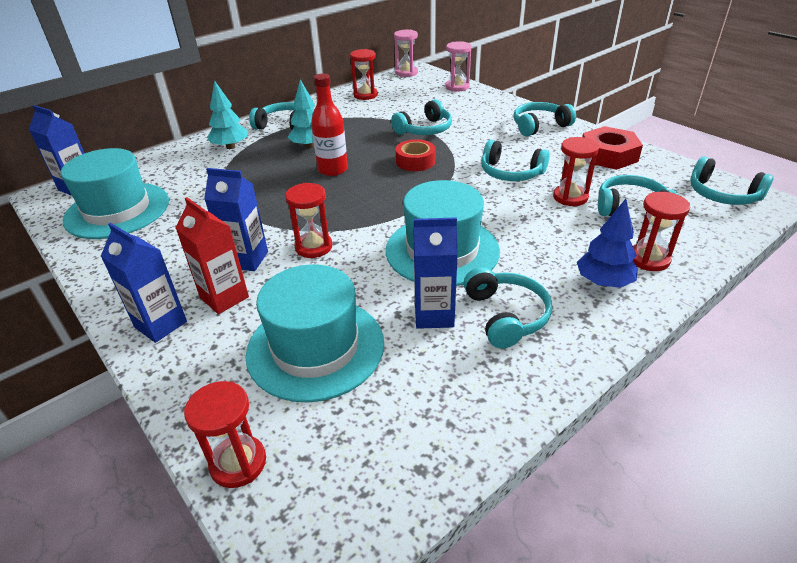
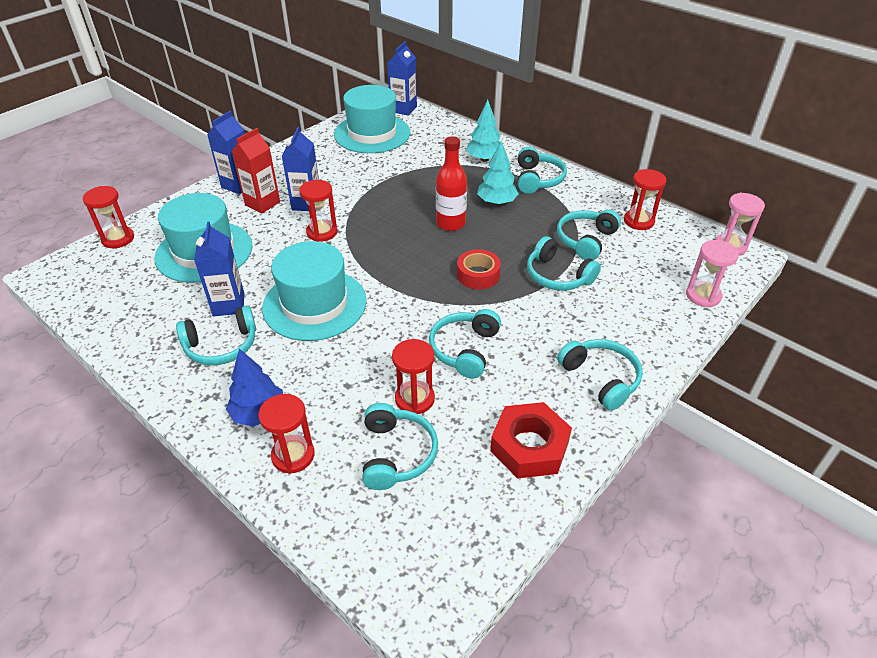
camera: 80 degrees right, 5 degrees up
turquoise headphones [690,156,774,205] -> turquoise headphones moved to [557,210,621,260]

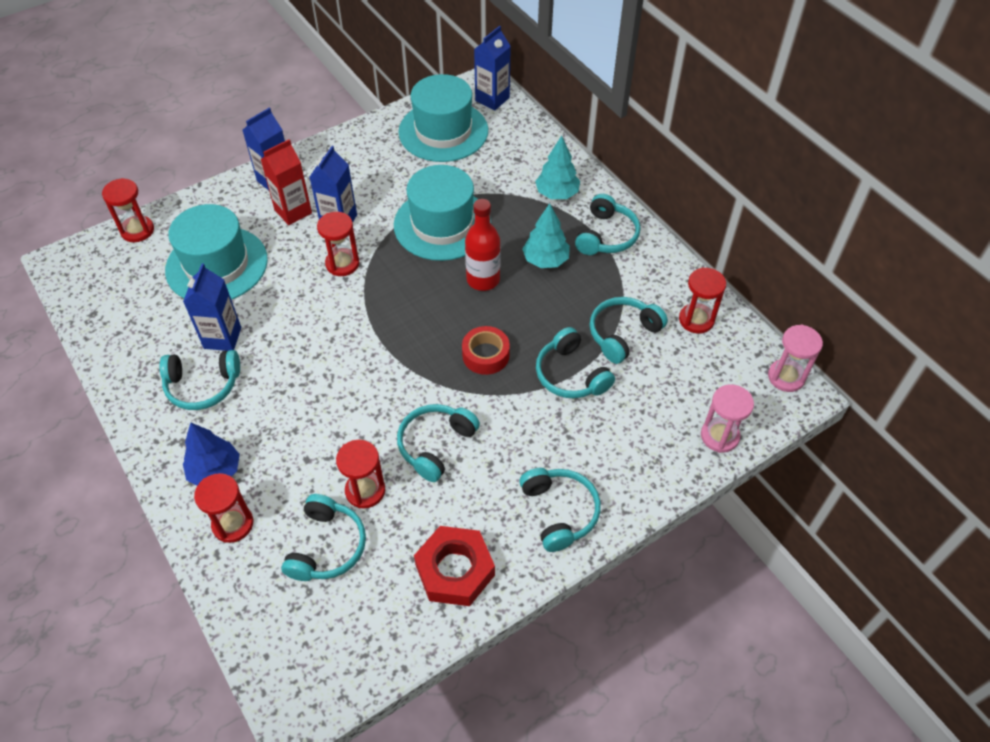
camera: 15 degrees right, 10 degrees up
turquoise hat [262,241,367,341] -> turquoise hat moved to [394,165,491,261]

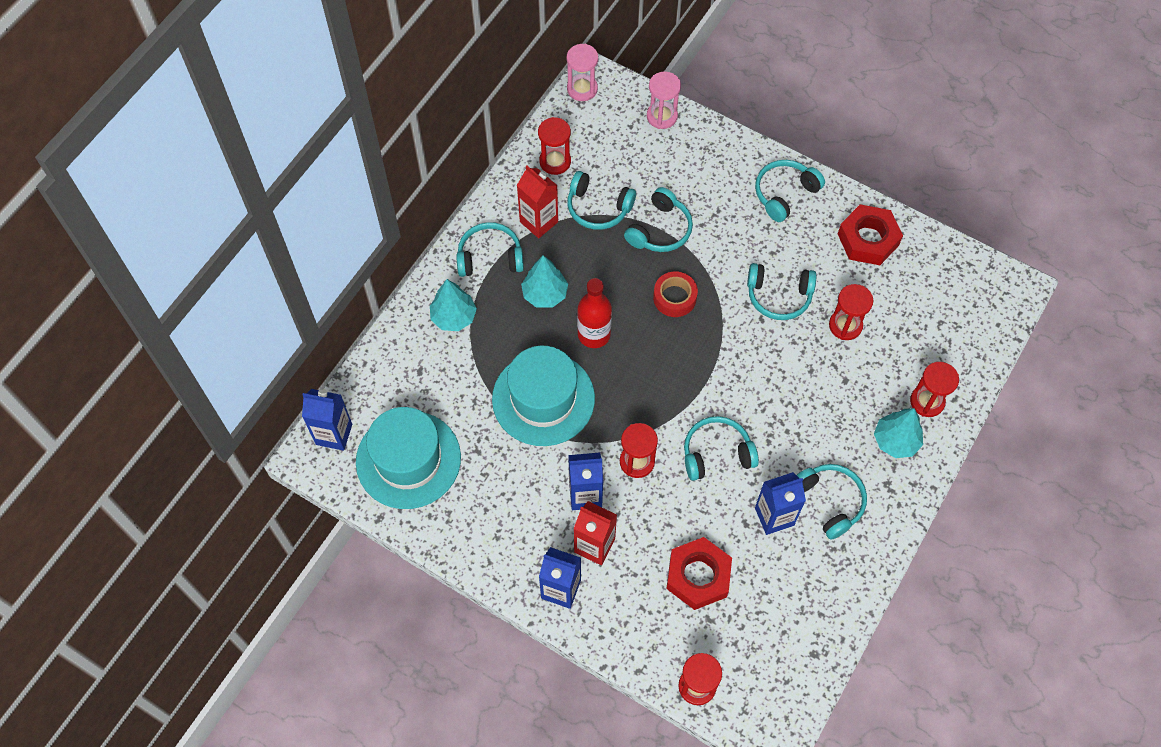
camera: 115 degrees left, 10 degrees up
turquoise hat [165,204,268,300] -> red nut [666,537,732,610]
blue tree [183,422,240,486] -> turquoise tree [874,408,923,458]
turquoise headphones [281,494,366,581] -> turquoise headphones moved to [684,416,759,481]
none -> red carton [517,166,558,238]

